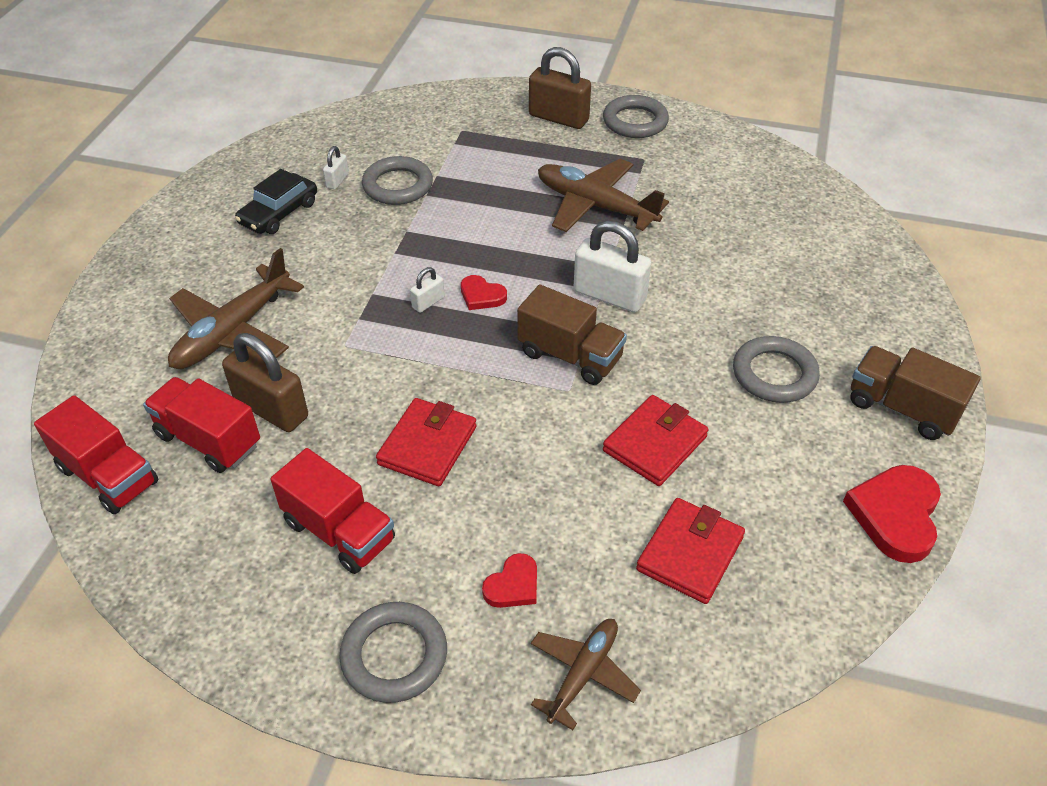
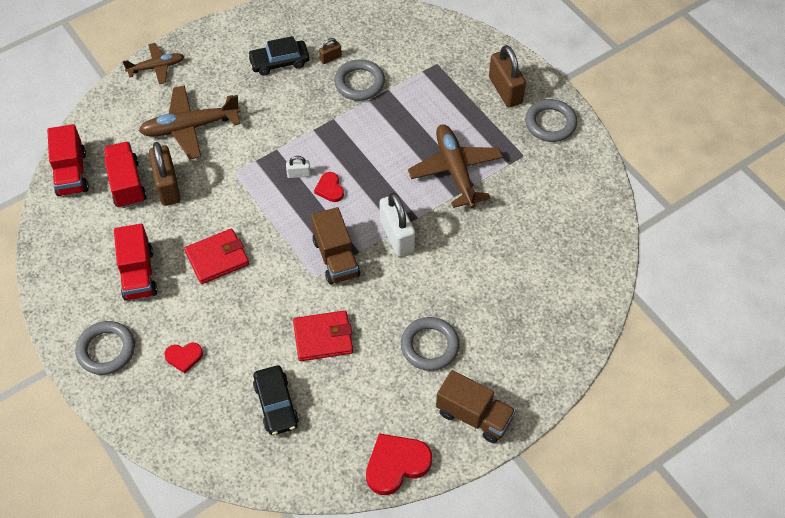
camera: 40 degrees right, 10 degrees up
white padlock [323,146,349,189] -> brown padlock [319,38,342,64]
brown plane [531,619,641,730] -> brown plane moved to [123,43,184,84]
red wallet [636,498,745,604] -> black car [253,365,299,435]
brown truck [850,346,981,440] -> brown truck turned 135 degrees clockwise [436,370,516,443]

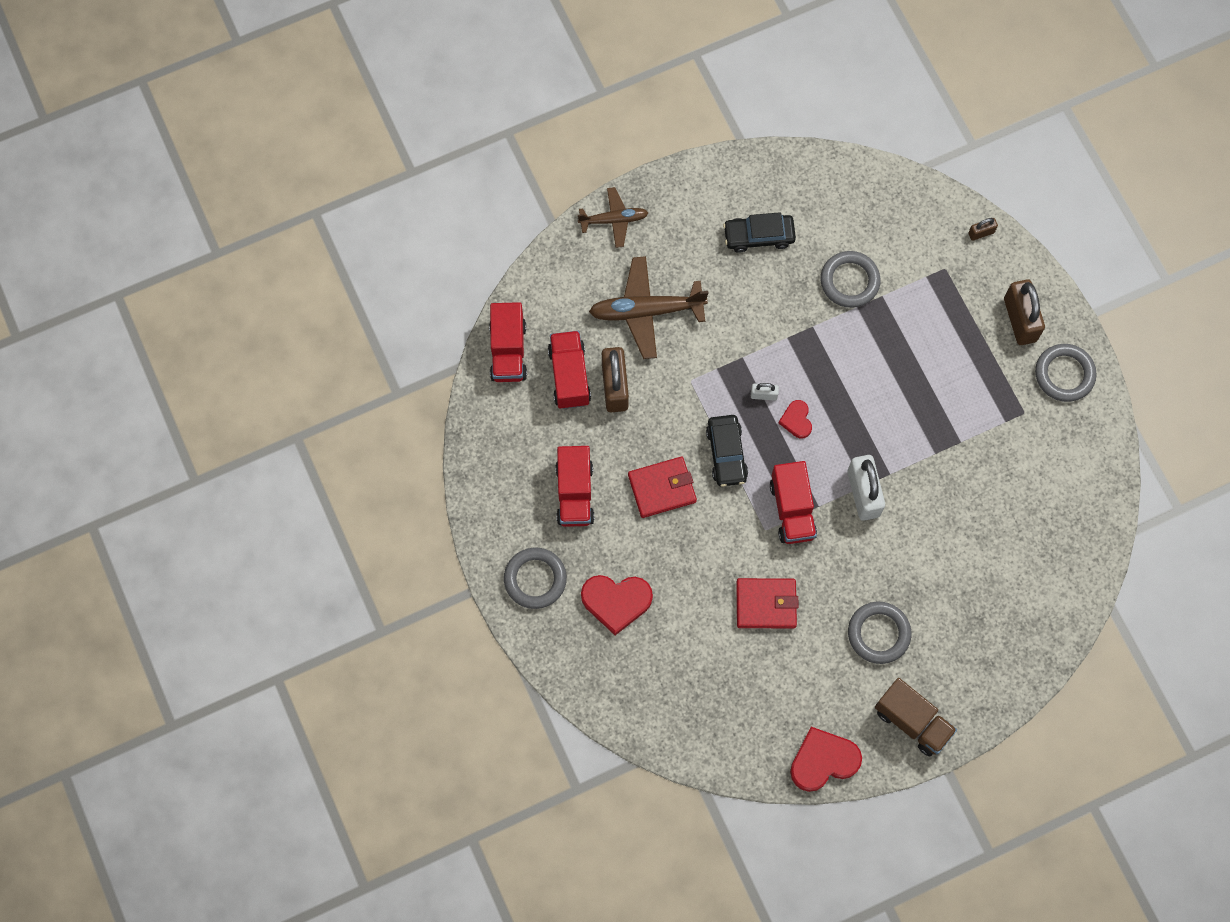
camera: 10 degrees right, 15 degrees up
red heart [164,343,203,373] -> red heart [581,575,653,635], size x1.78
black car [253,365,299,435] -> black car moved to [706,415,748,487]
brown truck [311,207,360,284] -> red truck [770,461,817,544]
brown padlock [319,38,342,64] -> brown padlock moved to [968,218,998,241]
brown plane [408,124,503,208] -> none

